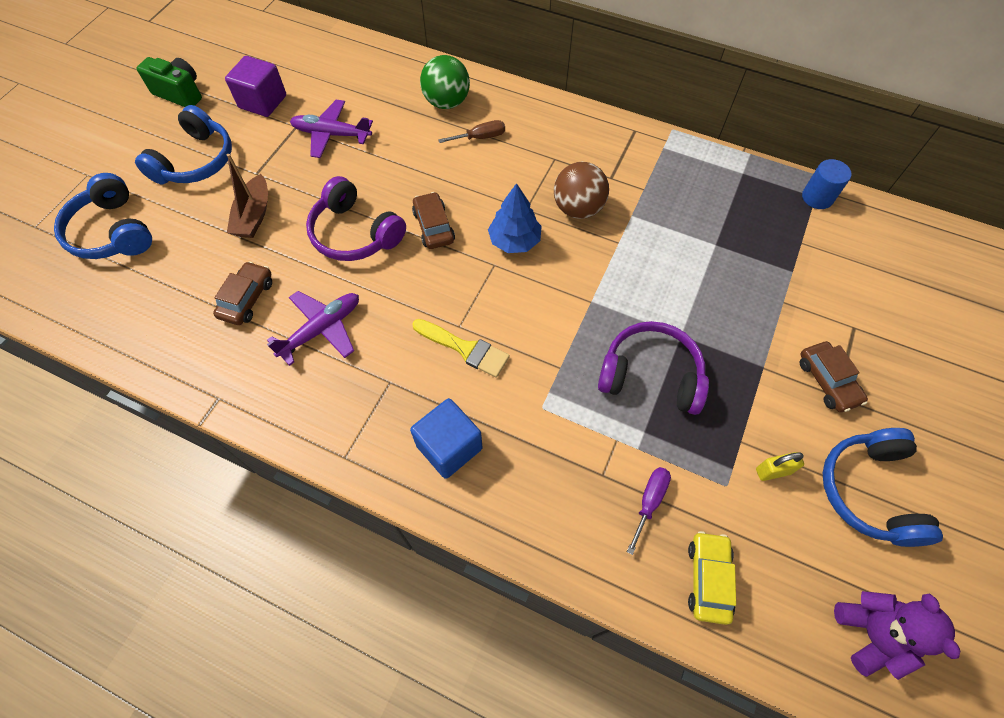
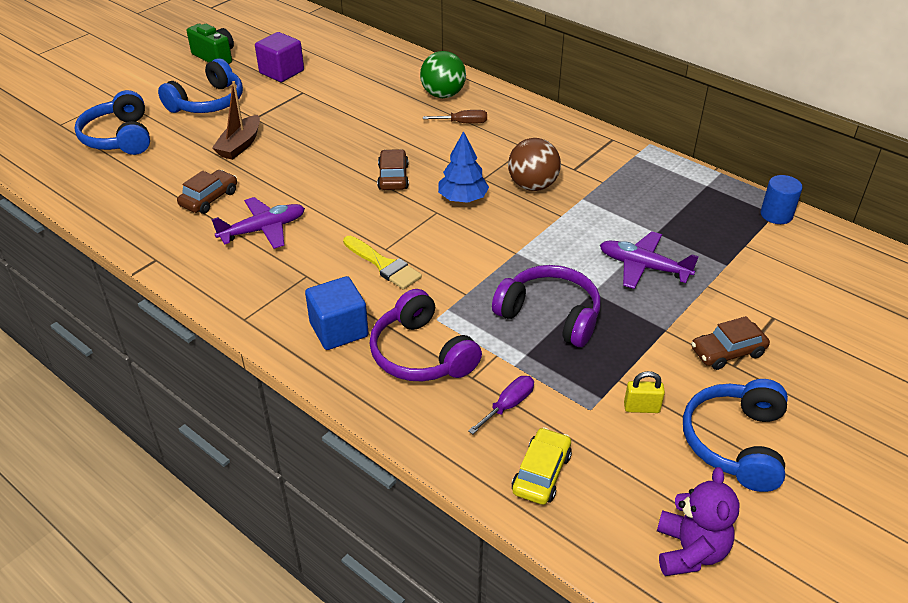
camera: 15 degrees right, 20 degrees down
purple plane [290,100,373,158] -> purple plane moved to [600,231,699,289]
purple headphones [306,176,406,261] -> purple headphones moved to [369,289,482,381]
brown car [800,341,868,412] -> brown car turned 75 degrees clockwise [691,316,770,370]

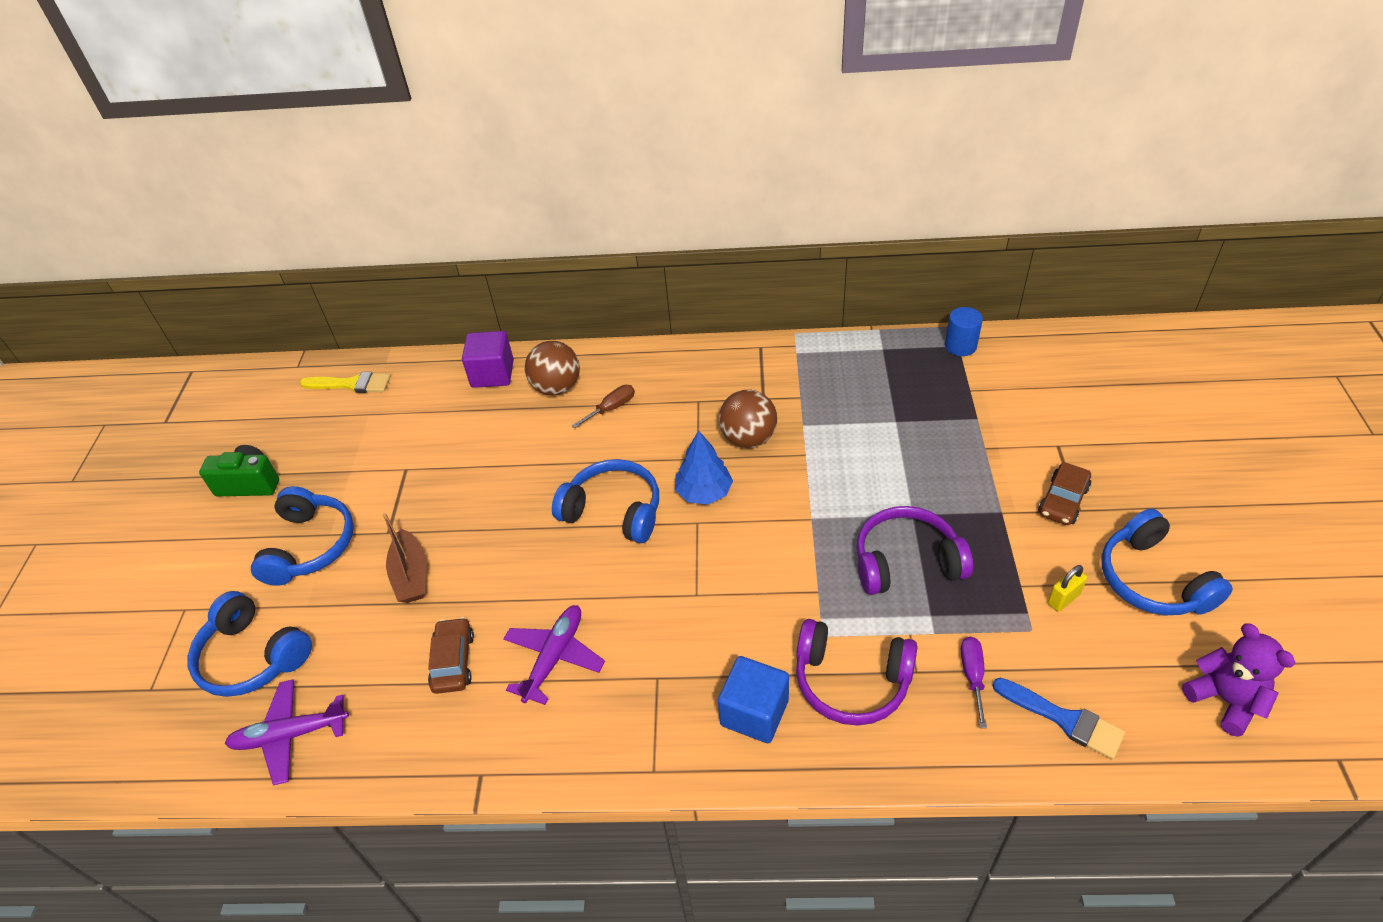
camera: 35 degrees left, 5 degrees up
purple cube [255,32,304,82] -> purple cube moved to [462,331,514,388]
yellow brush [343,236,422,290] -> yellow brush moved to [300,372,391,393]
brown car [377,149,409,190] -> blue headphones [552,459,659,543]
green ball [420,51,466,98] -> brown ball [525,341,580,395]
yellow car [512,427,572,505] -> blue brush [992,678,1125,759]
purple plane [600,231,699,289] -> purple plane moved to [225,679,349,785]

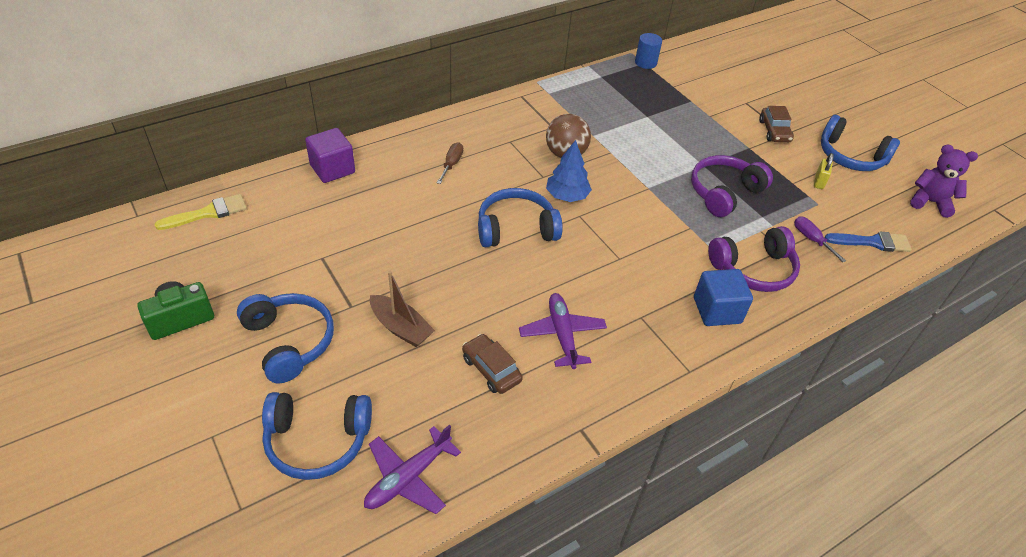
camera: 40 degrees left, 0 degrees up
brown ball [525,341,580,395] -> none

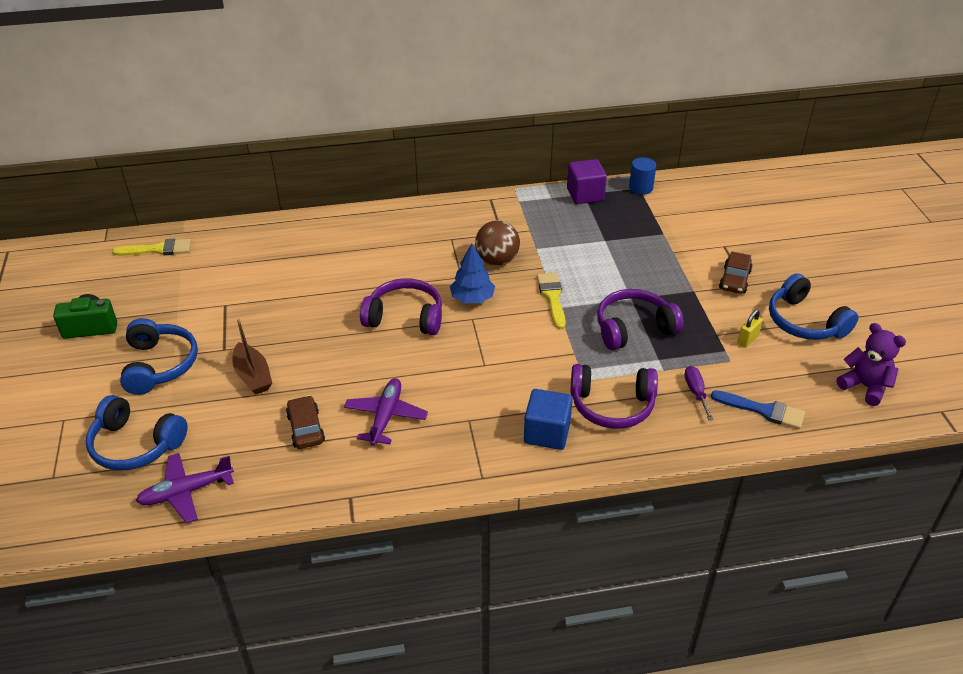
camera: 25 degrees right, 5 degrees down
purple cube [305,128,355,183] -> purple cube moved to [567,159,607,204]
brown screwdriver [437,143,463,184] -> none
blue headphones [478,188,563,247] -> purple headphones [360,278,442,335]
none -> yellow brush [537,273,566,329]

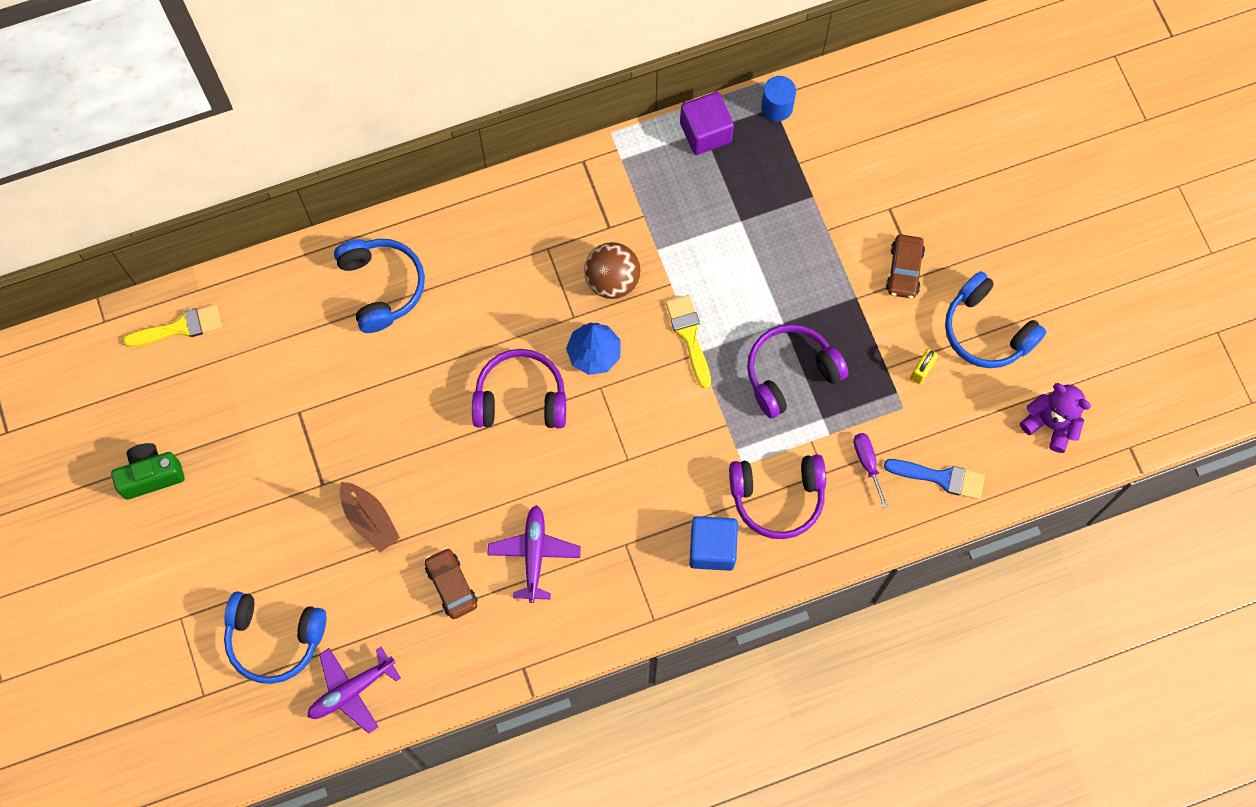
camera: 10 degrees left, 30 degrees up
blue headphones [120,318,198,395] -> blue headphones moved to [334,239,425,333]

